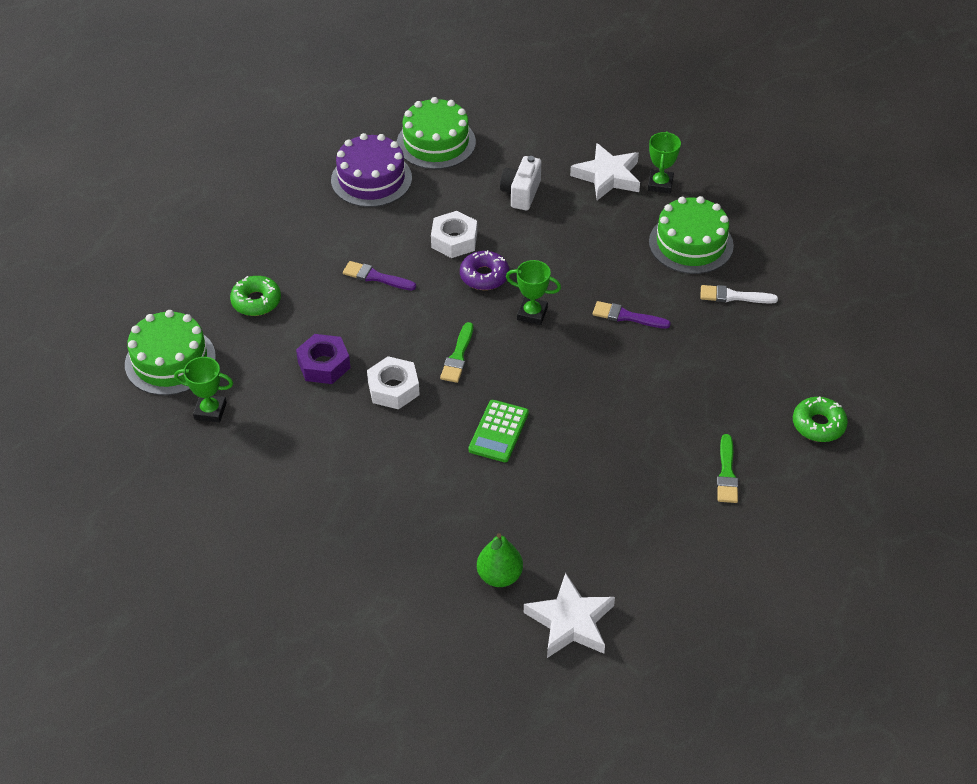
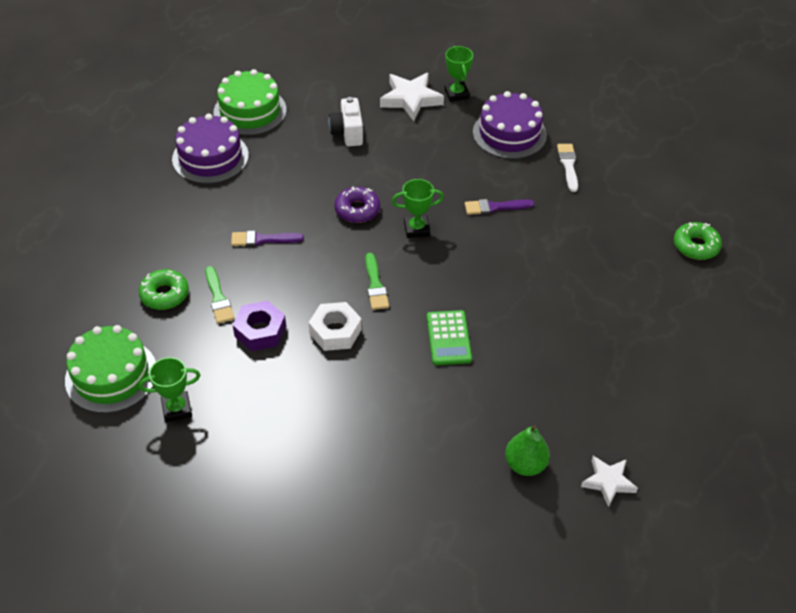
camera: 25 degrees left, 0 degrees up
white nut [431,211,477,258] -> none
white star [524,573,615,658] -> white star [581,456,638,507], size x0.63
green cake [649,196,734,274] -> purple cake [473,91,547,159]
white brush [700,285,778,304] -> white brush turned 105 degrees clockwise [557,144,578,192]
green brush [717,434,738,503] -> green brush moved to [205,266,234,324]

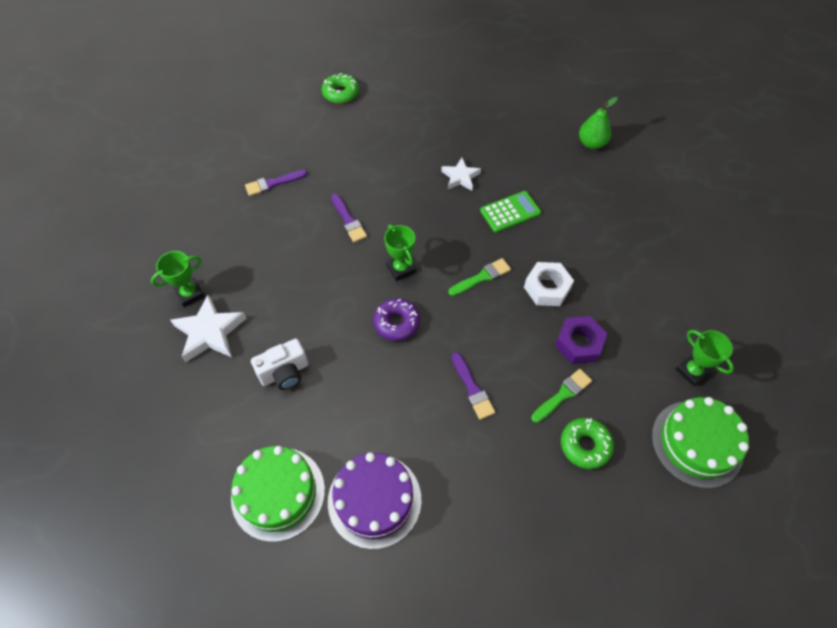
camera: 110 degrees left, 10 degrees up
purple cake [473,91,547,159] -> none
white brush [557,144,578,192] -> purple brush [245,170,307,196]
white star [581,456,638,507] -> white star moved to [441,158,481,190]

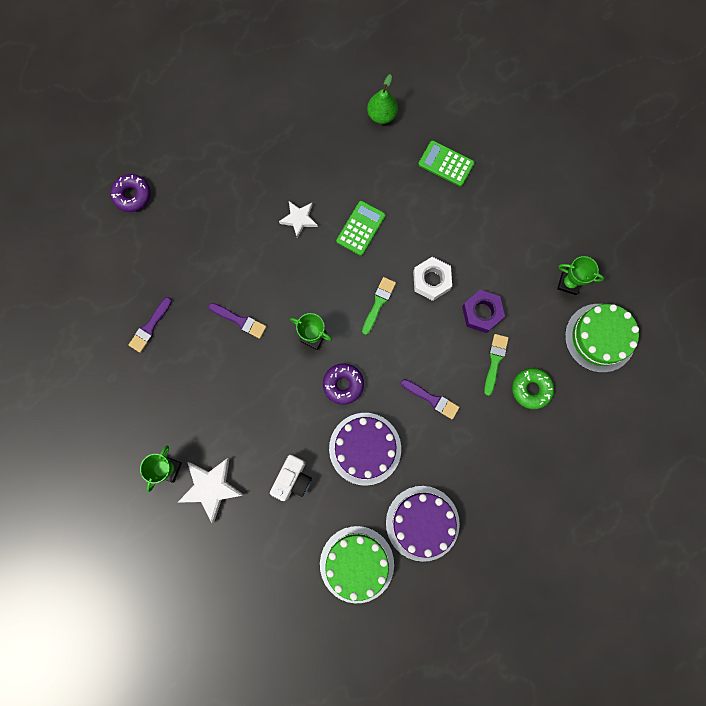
camera: 35 degrees left, 20 degrees up
green donut [322,73,359,103] -> purple donut [111,174,151,212]
none -> purple cake [329,413,401,486]
none -> green calculator [418,140,475,187]

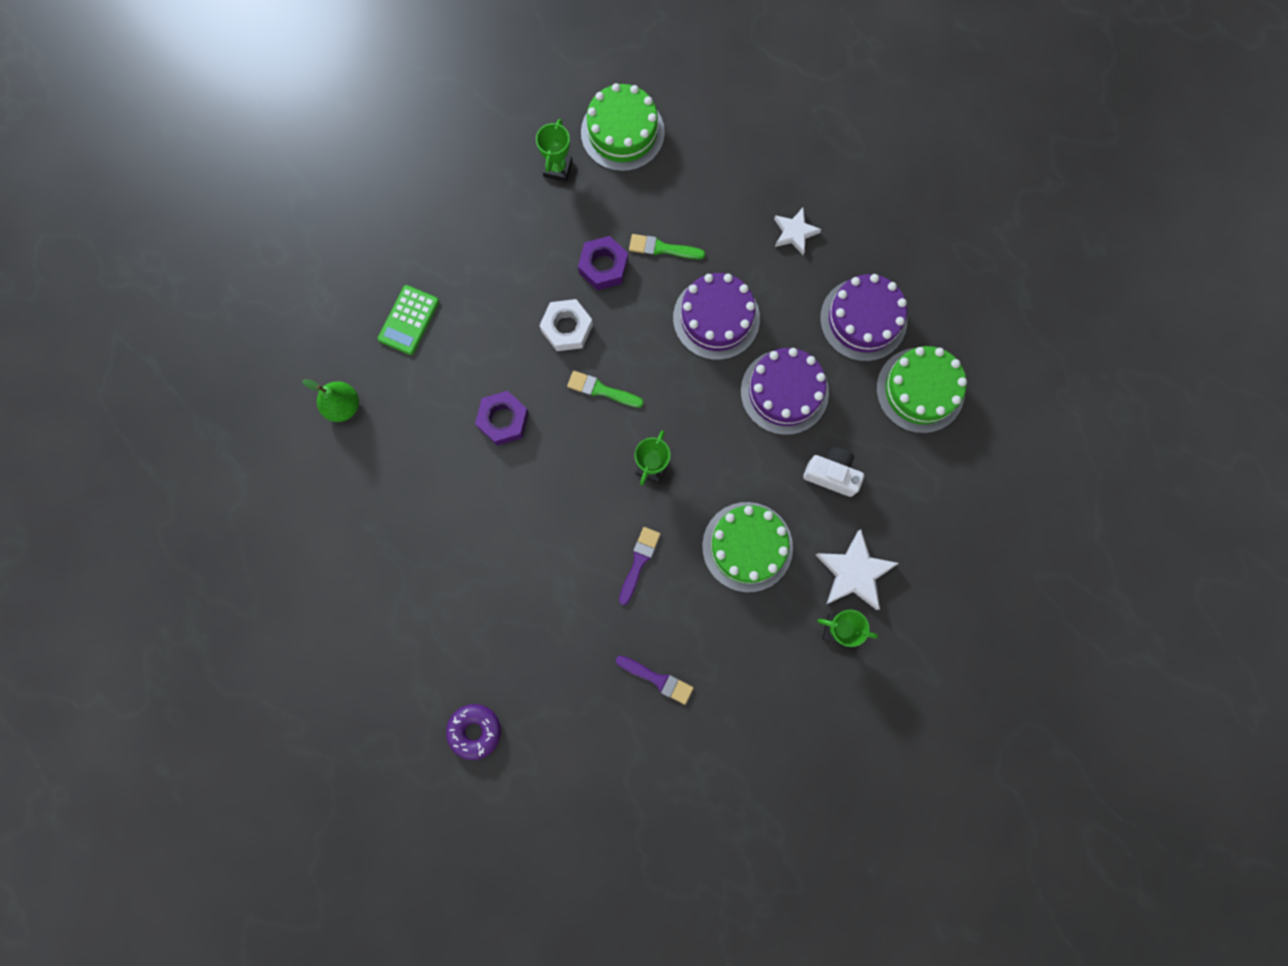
camera: 95 degrees left, 0 degrees up
white star [279,201,318,238] -> white star moved to [774,208,822,255]
purple donut [323,363,364,405] -> none
green calculator [336,201,386,256] -> purple nut [475,391,529,446]
purple brush [401,379,460,419] -> purple cake [673,273,760,360]
green donut [512,368,554,409] -> none
none -> green cake [702,502,793,592]

